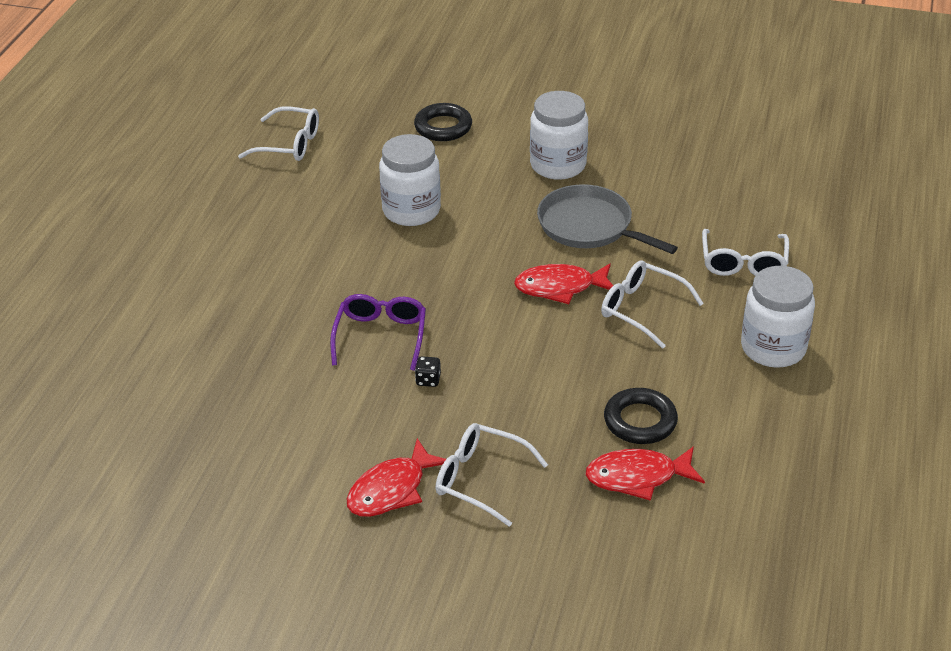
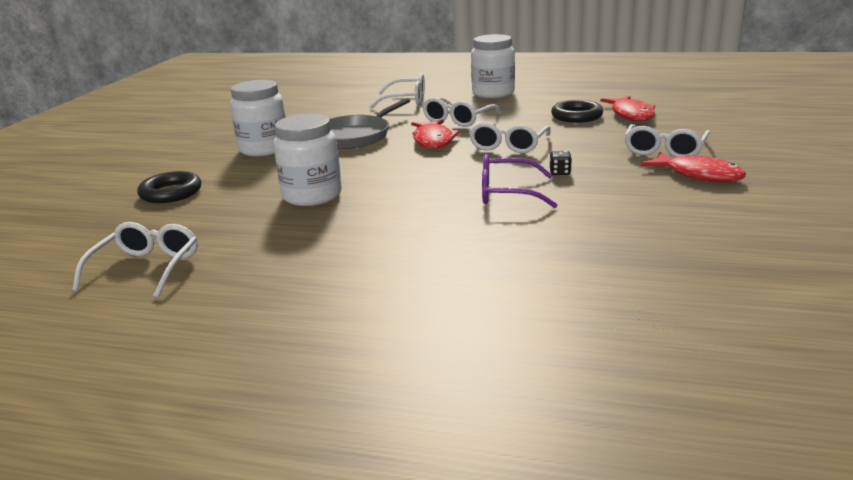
camera: 90 degrees left, 15 degrees down
none -> white glasses [469,121,551,153]

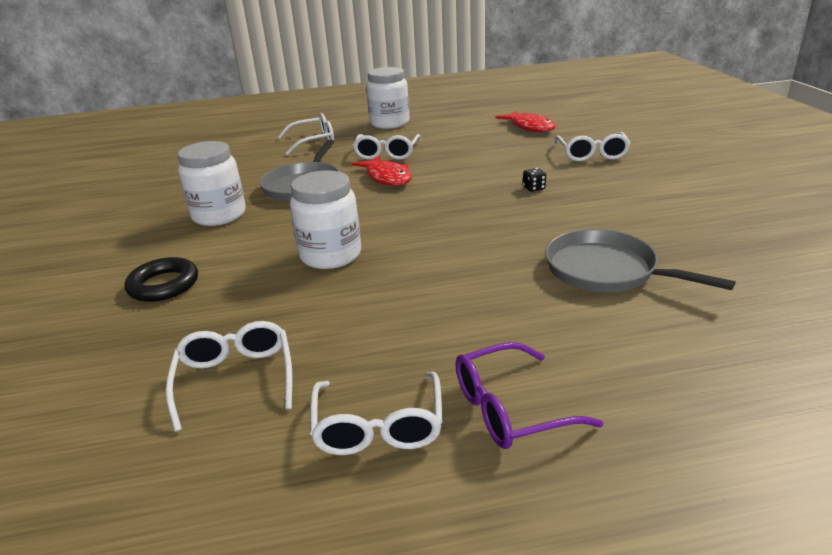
camera: 25 degrees left, 5 degrees up
white glasses [469,121,551,153] -> white glasses moved to [310,372,443,455]
purple glasses [482,154,557,208] -> purple glasses moved to [456,342,603,449]
black ring [551,100,603,123] -> none
red fish [640,151,746,182] -> none
none -> grey pan [545,229,735,292]

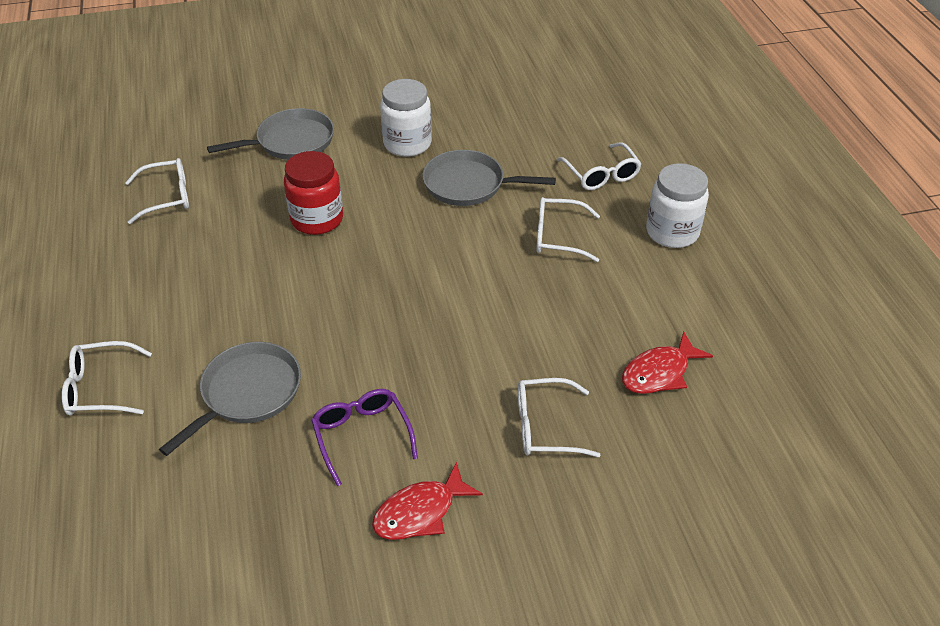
camera: 85 degrees right, 15 degrees up
black ring [124,257,198,302] -> grey pan [207,108,334,160]
white jar [290,170,361,269] -> red jar [284,151,343,235]
white glasses [310,372,443,455] -> white glasses moved to [62,341,152,416]
red fish [352,156,412,186] -> red fish moved to [372,462,483,540]
purple glasses [456,342,603,449] -> purple glasses moved to [311,389,418,486]
black dice [523,168,546,192] -> none

